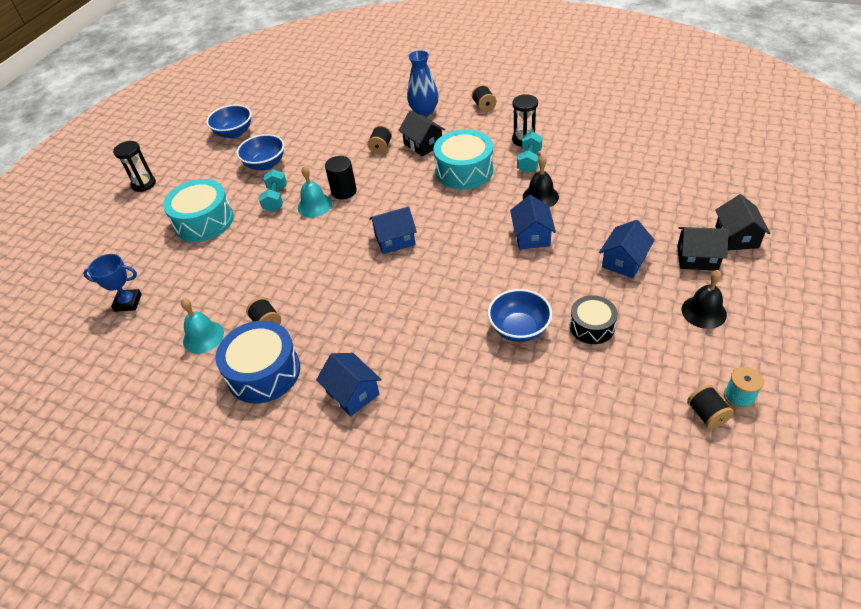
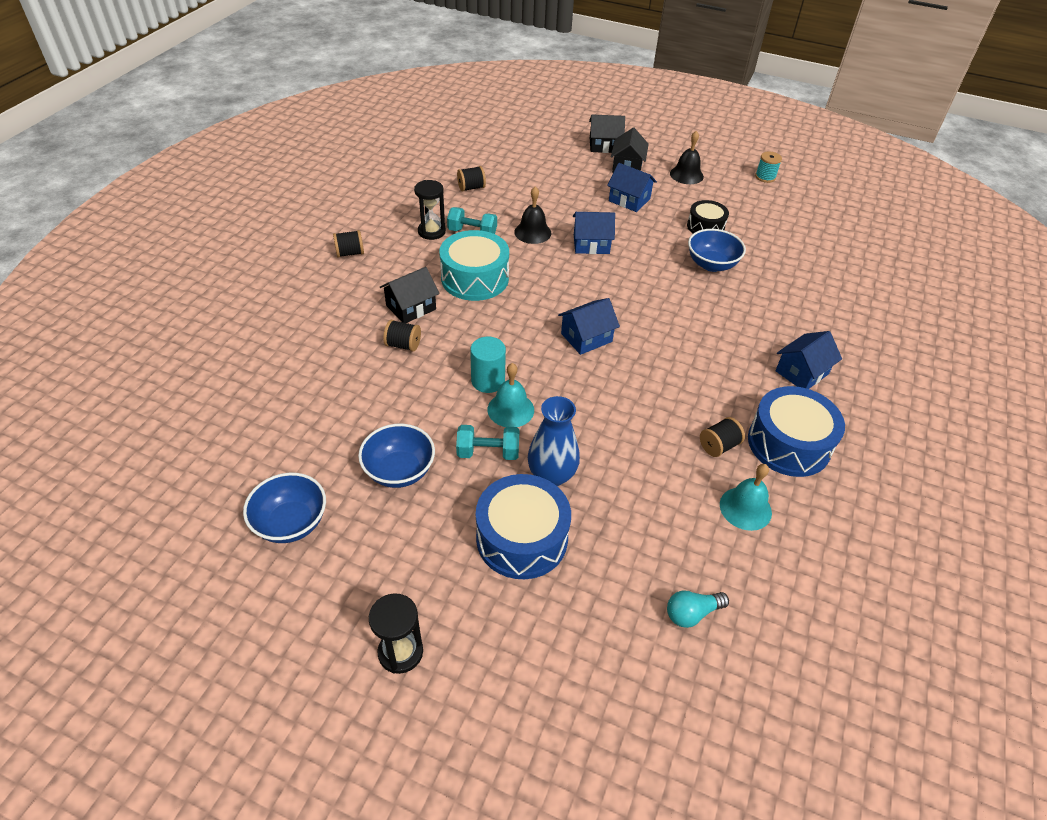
camera: 95 degrees left, 0 degrees up
blue trophy [83,254,142,312] -> turquoise light bulb [667,591,729,628]
turquoise drum [163,179,234,242] -> blue drum [476,474,571,579]
black cylinder [325,156,357,200] -> turquoise cylinder [470,337,506,393]
blue house [369,206,417,254] -> blue house turned 75 degrees clockwise [558,298,620,355]
blue vase [407,50,439,117] -> blue vase moved to [528,396,580,486]
black spool [687,385,734,429] -> black spool moved to [457,166,486,192]

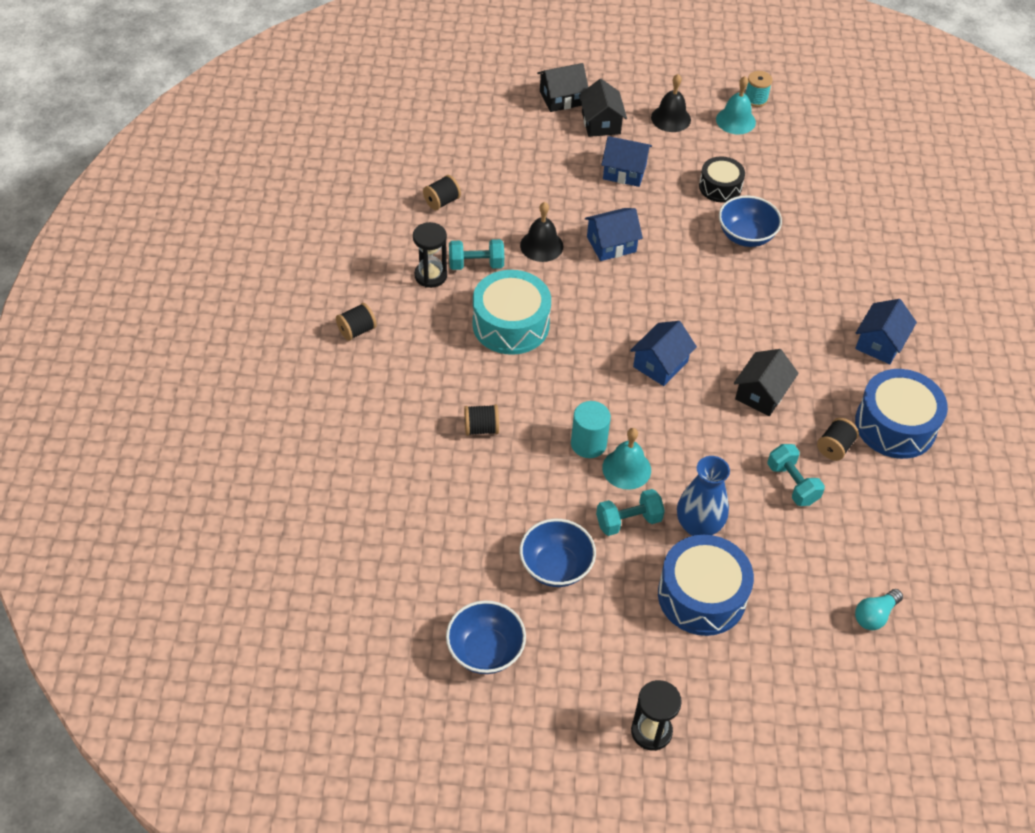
camera: 20 degrees left, 5 degrees up
black house [380,267,439,323] -> black house moved to [734,349,799,416]
turquoise bell [720,464,772,531] -> turquoise bell moved to [716,76,756,134]
none -> turquoise dumbbell [767,444,825,506]

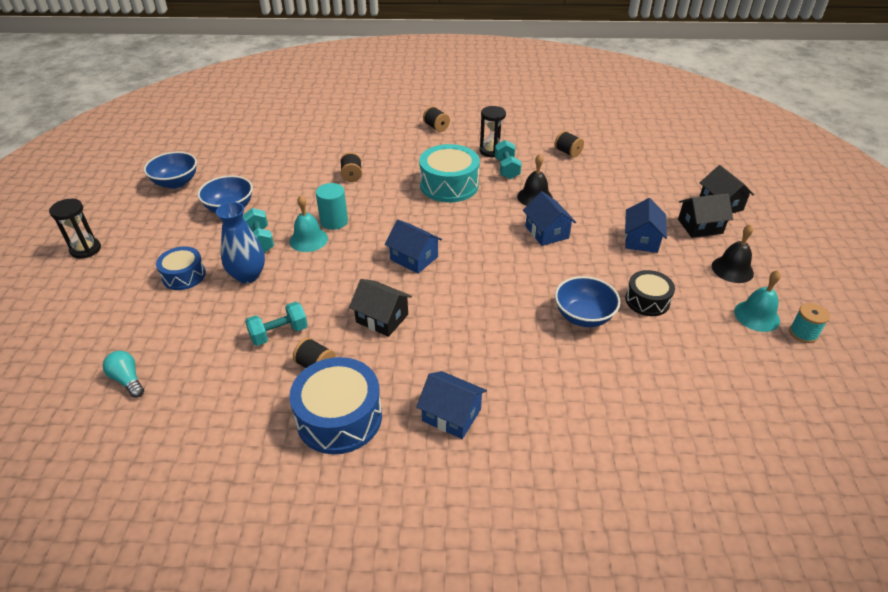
camera: 90 degrees right, 10 degrees down
blue drum [658,535,754,636] -> blue drum [156,246,206,290], size x0.61

